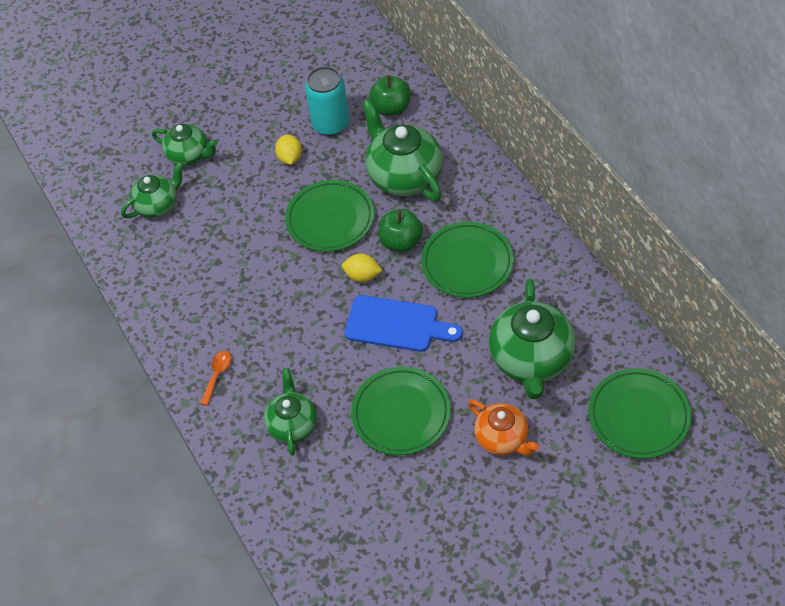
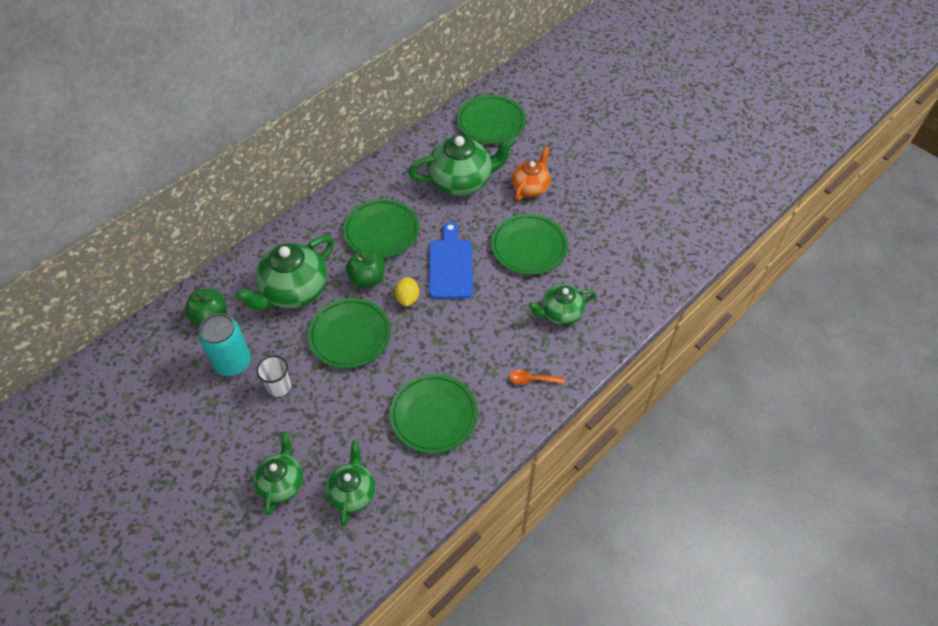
camera: 110 degrees left, 0 degrees up
green teapot [121,162,184,218] -> green teapot turned 60 degrees clockwise [325,441,375,526]
yellow lemon [275,134,302,165] -> white cup [256,356,291,397]
none -> green plate [390,374,478,453]

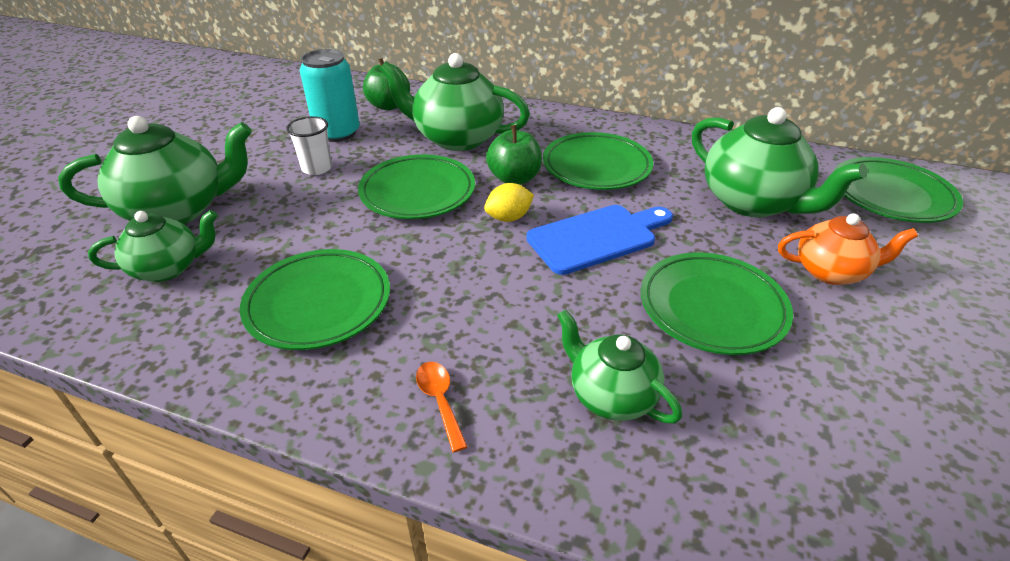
camera: 65 degrees right, 15 degrees down
green teapot [253,431,304,516] -> green teapot [58,116,252,224], size x1.65

